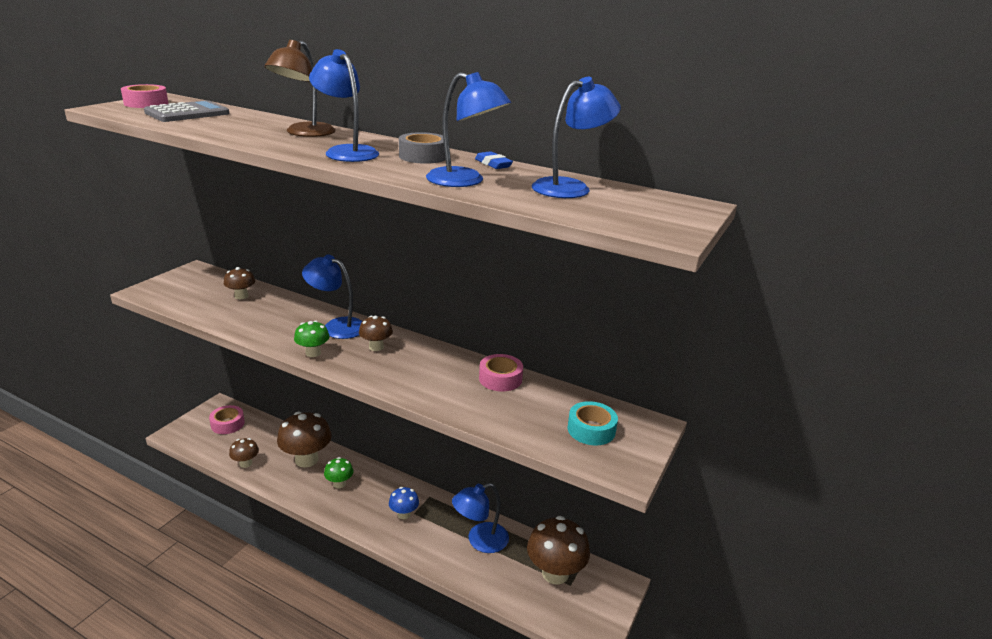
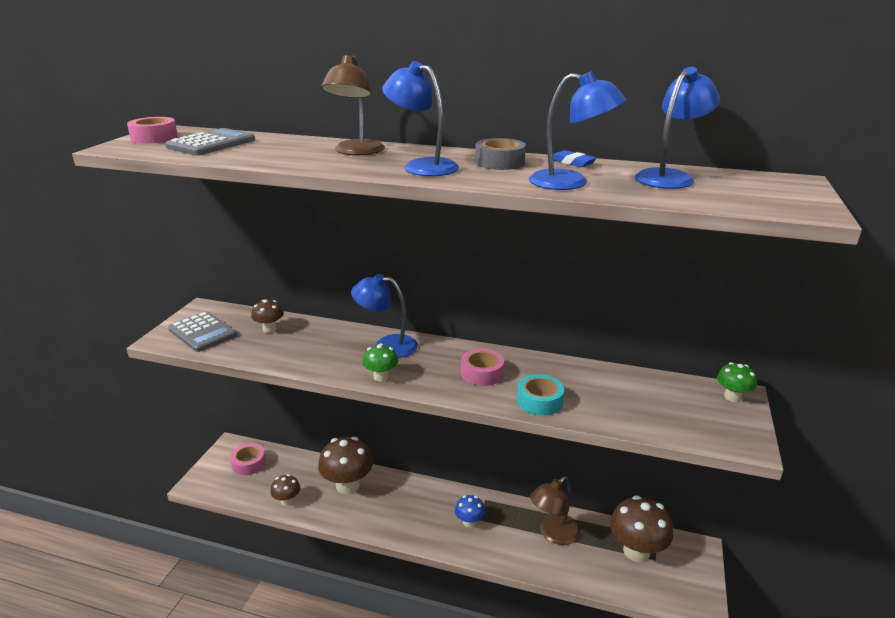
camera: 10 degrees left, 0 degrees up
green mushroom [324,457,353,488] -> green mushroom moved to [717,362,757,402]
brown mushroom [359,316,393,351] -> none
blue lamp [452,483,509,553] -> brown lamp [530,477,580,545]
pink tape [479,354,523,391] -> pink tape moved to [461,349,504,386]
turquoise tape [568,401,618,445] -> turquoise tape moved to [517,374,564,416]
none -> grey calculator [168,311,237,352]

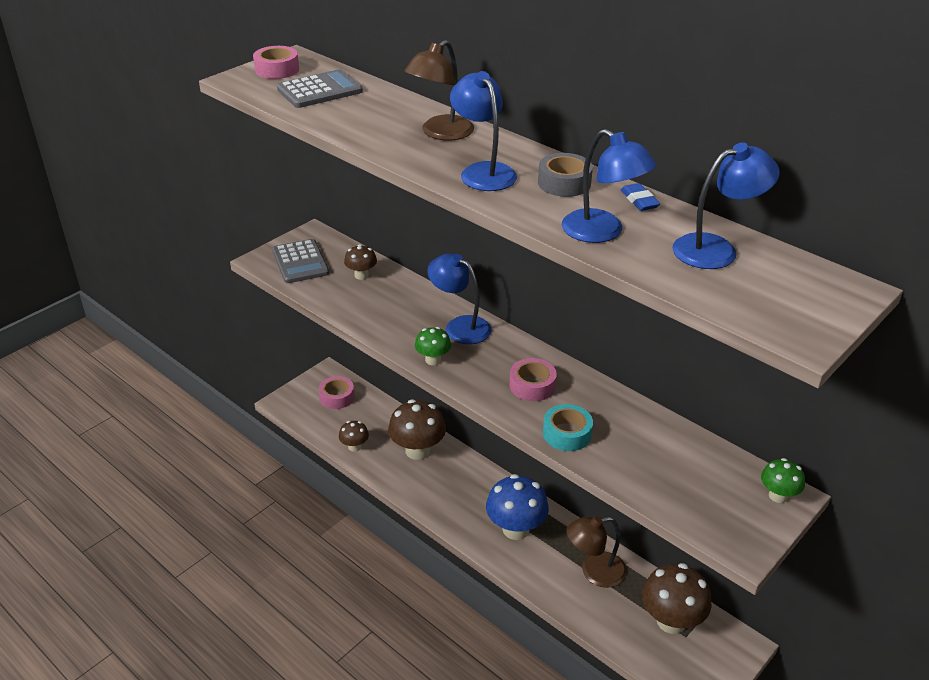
camera: 25 degrees right, 10 degrees up
blue mushroom [455,495,485,528] -> blue mushroom [486,474,549,540], size x1.89

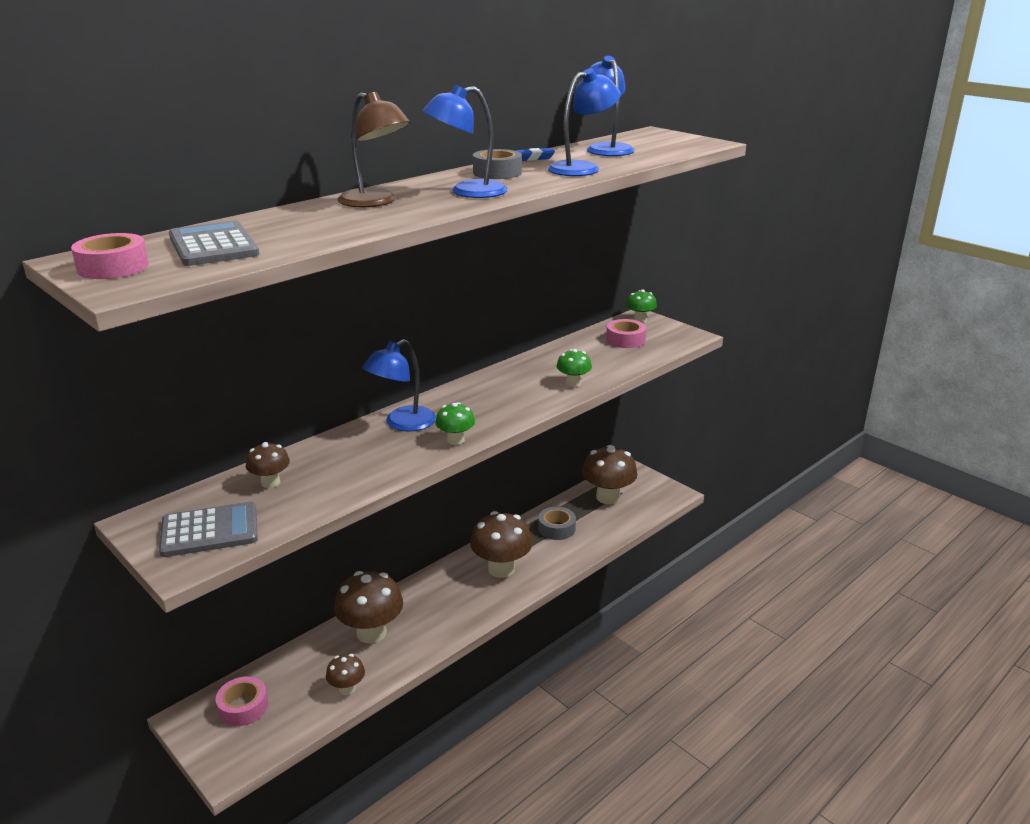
camera: 85 degrees left, 10 degrees down
blue mushroom [486,474,549,540] -> brown mushroom [470,511,533,578]
pink tape [510,358,557,401] -> pink tape moved to [606,319,646,348]
turquoise tape [543,404,593,451] -> green mushroom [557,349,592,387]
brown lamp [566,516,627,588] -> grey tape [538,507,576,540]

